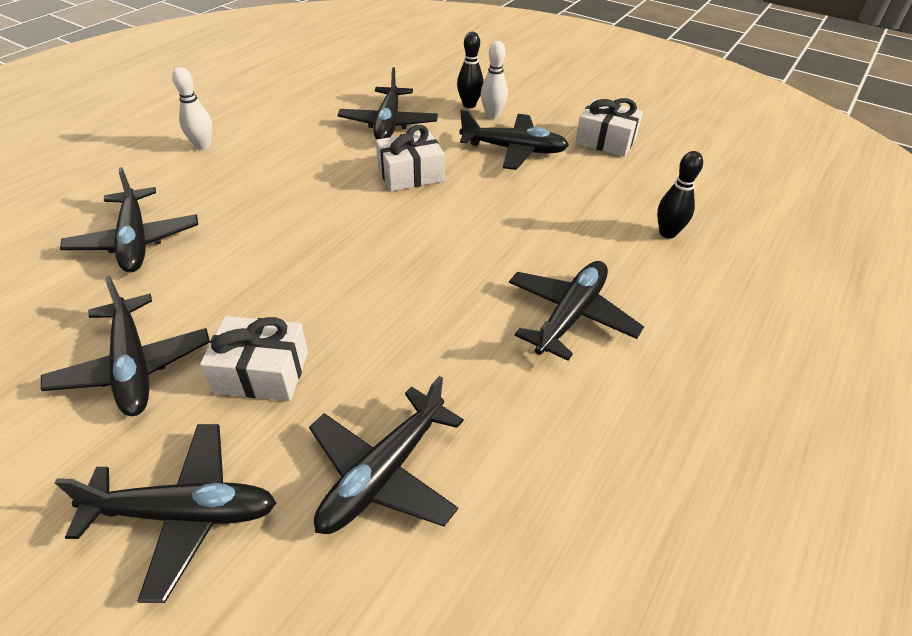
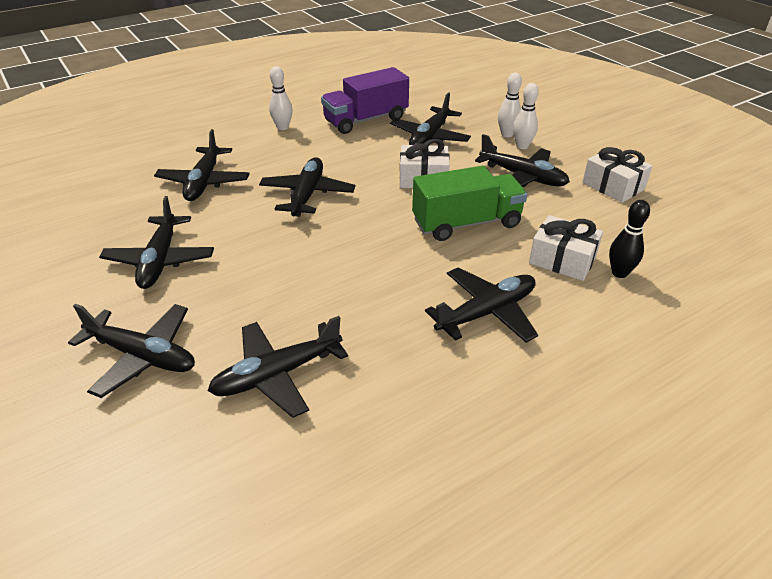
camera: 25 degrees right, 5 degrees down
white gift [200,316,308,401] -> white gift moved to [529,215,603,281]
black bowling pin [457,32,484,108] -> white bowling pin [498,72,522,137]
none -> black plane [259,157,355,217]
none -> purple truck [321,67,409,134]
none -> green truck [412,166,527,241]

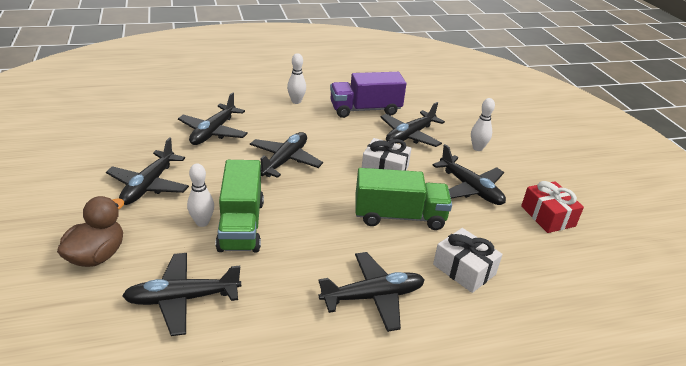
camera: 15 degrees right, 5 degrees down
black plane [68,304,195,398] -> brown duck [57,196,124,267]
white bowling pin [513,83,539,149] -> white bowling pin moved to [187,163,214,227]
white gift [582,147,652,203] -> red gift [521,181,584,233]
black bowling pin [609,200,650,278] -> none
none -> green truck [216,160,264,252]

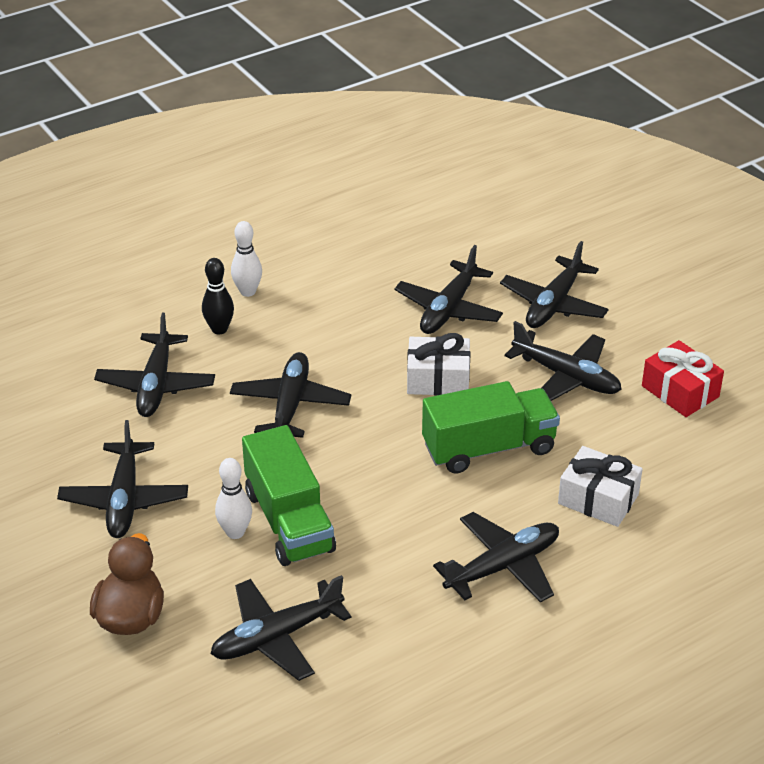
camera: 15 degrees left, 5 degrees up
purple truck [330,72,406,118] -> none
white bowling pin [471,98,495,151] -> black plane [500,241,609,328]
none -> black bowling pin [202,258,234,334]

